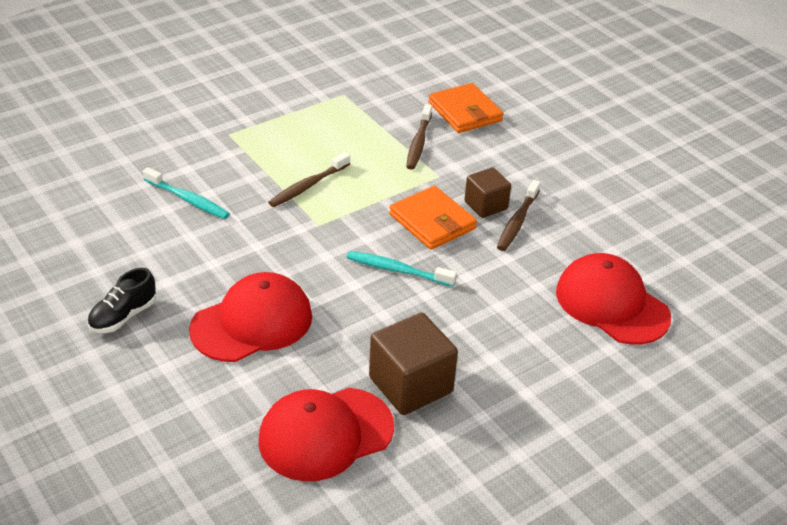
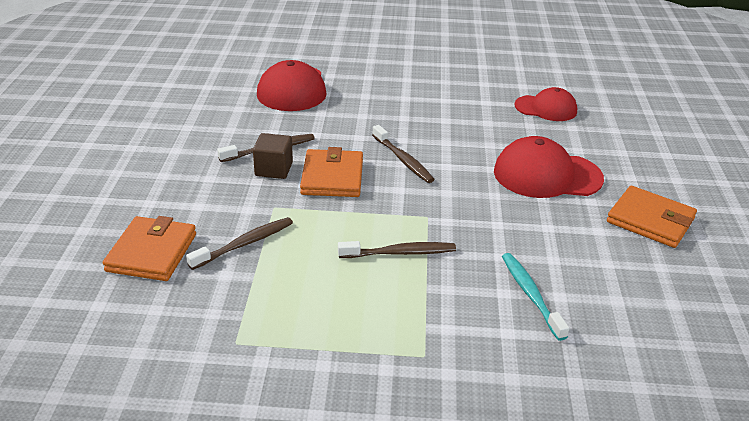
camera: 140 degrees left, 5 degrees down
black shoe [87,268,156,333] -> orange wallet [607,186,697,248]
red cap [259,388,394,481] -> red cap [515,87,577,121], size x0.65
turquoise toothbrush [347,251,457,287] -> brown toothbrush [372,125,435,183]
brown cube [369,313,458,415] -> none

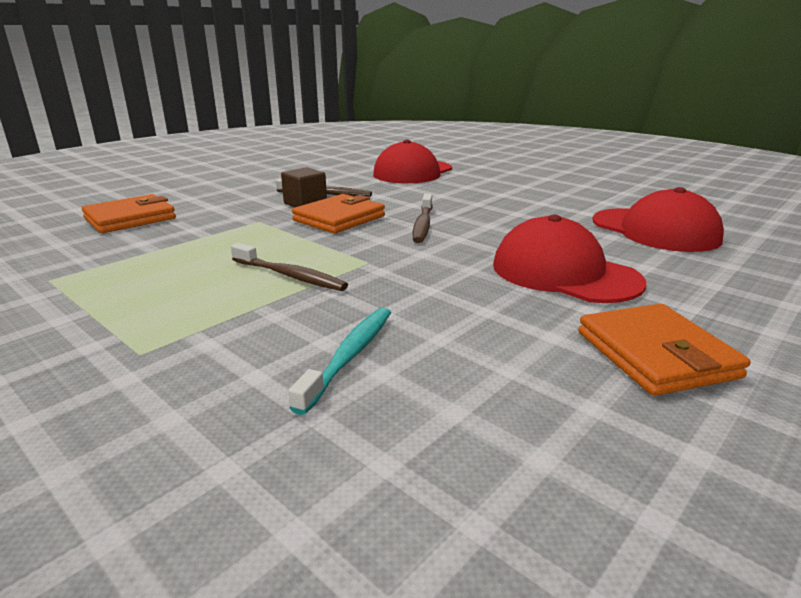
camera: 40 degrees right, 10 degrees down
brown toothbrush [186,217,293,270] -> none
red cap [515,87,577,121] -> red cap [592,187,724,252], size x1.53

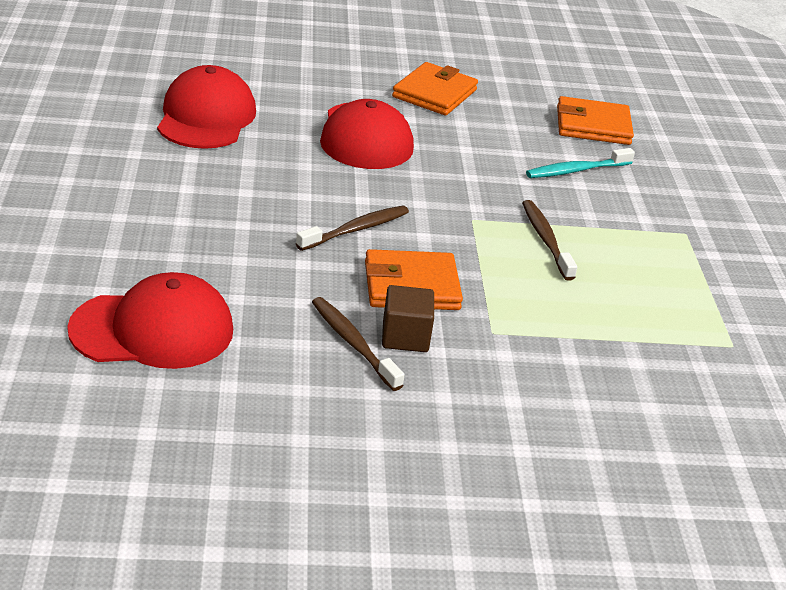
camera: 140 degrees left, 10 degrees up
orange wallet [81,194,176,233] -> orange wallet moved to [557,96,634,145]

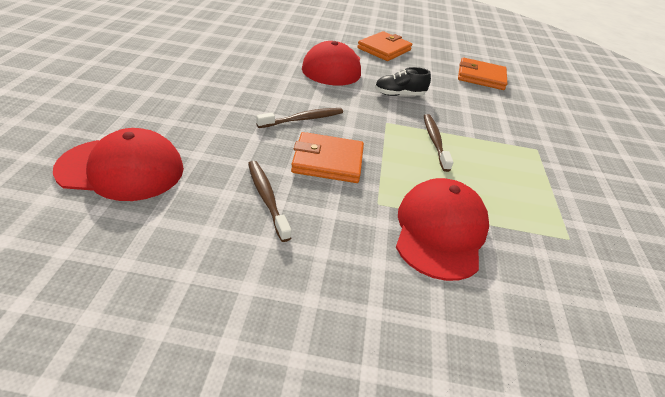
camera: 10 degrees right, 5 degrees up
red cap [157,65,256,149] -> red cap moved to [396,178,489,281]
brown cube [382,285,434,352] -> none
turquoise toothbrush [526,148,635,178] -> none
none -> black shoe [375,67,431,96]

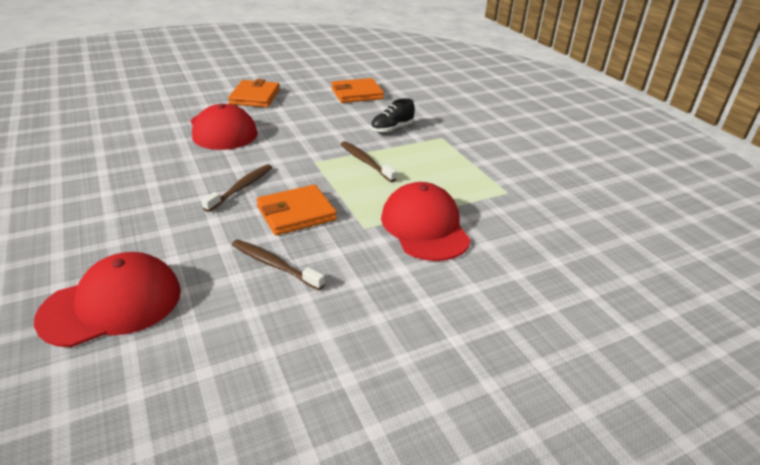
camera: 30 degrees left, 5 degrees down
black shoe [375,67,431,96] -> black shoe moved to [371,98,415,133]

